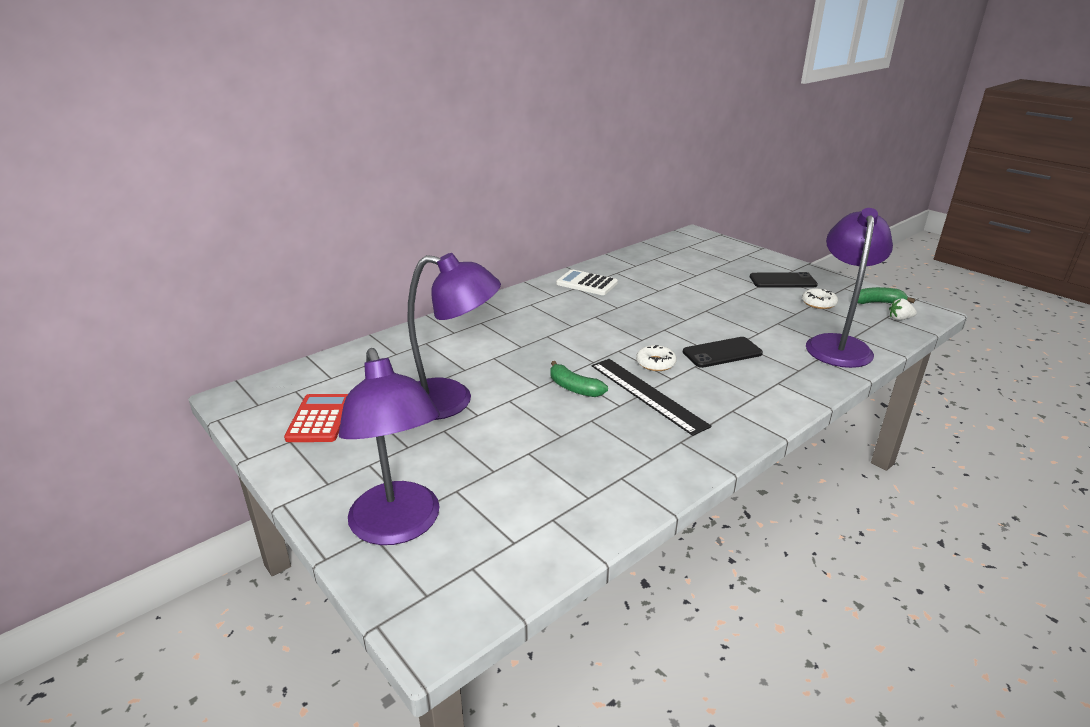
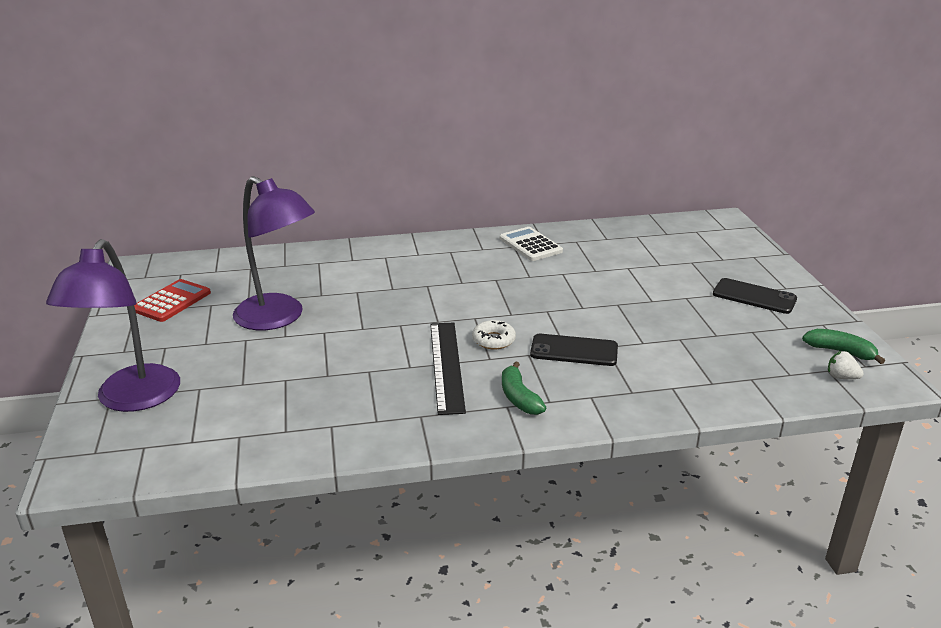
camera: 30 degrees right, 0 degrees up
green banana [550,361,608,397] -> green banana moved to [502,361,546,415]
white donut [802,288,838,309] -> none
purple lamp [806,208,893,368] -> none

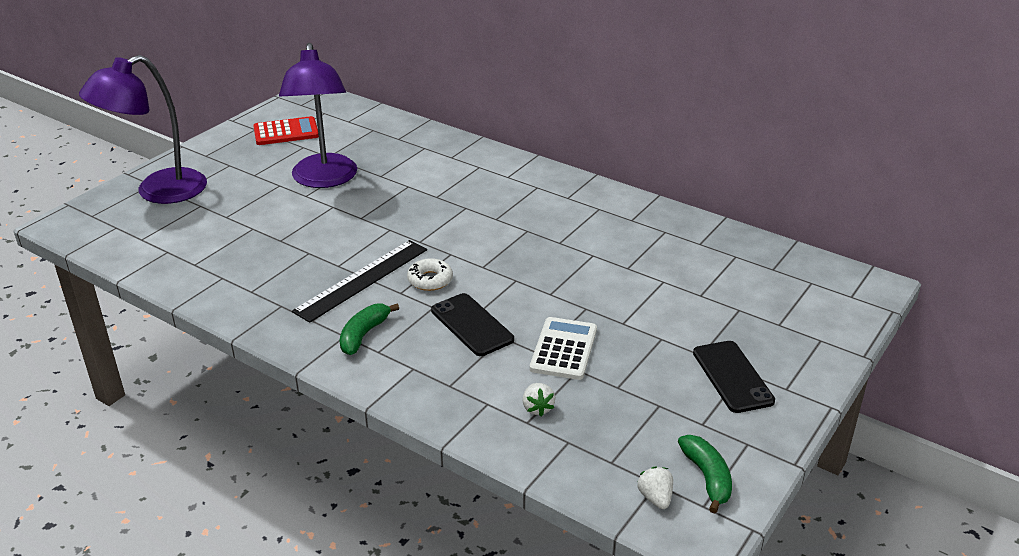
camera: 45 degrees right, 5 degrees up
white calculator [500,227,563,261] -> white calculator moved to [530,317,597,380]
none -> white strawberry [523,383,555,416]

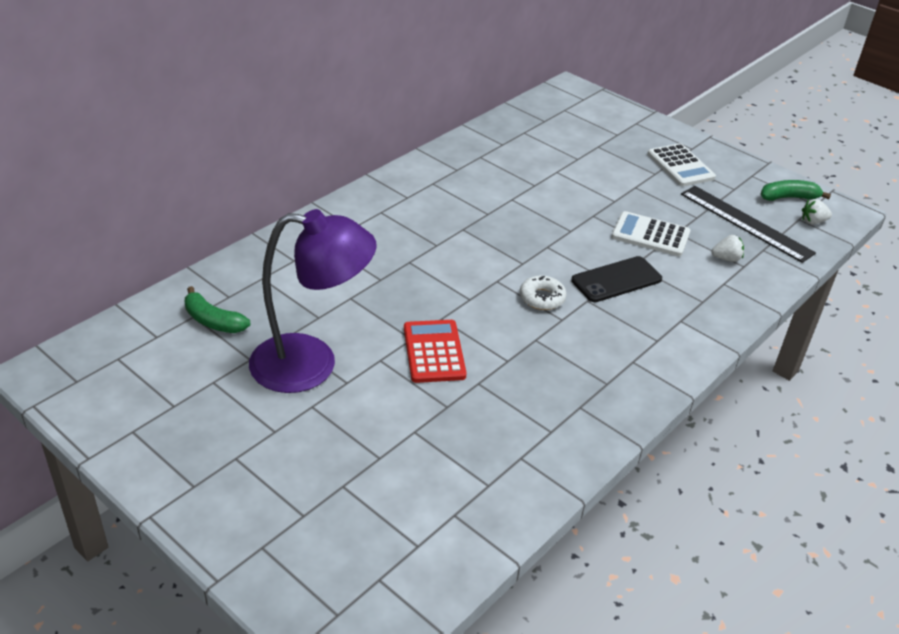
camera: 85 degrees left, 5 degrees up
purple lamp [79,55,207,204] -> none
red calculator [253,116,319,145] -> red calculator moved to [404,320,467,383]
black ruler [292,240,427,323] -> black ruler moved to [681,186,816,263]
green banana [339,304,399,355] -> green banana moved to [185,286,250,333]
black phone [693,341,775,413] -> white calculator [647,143,716,187]

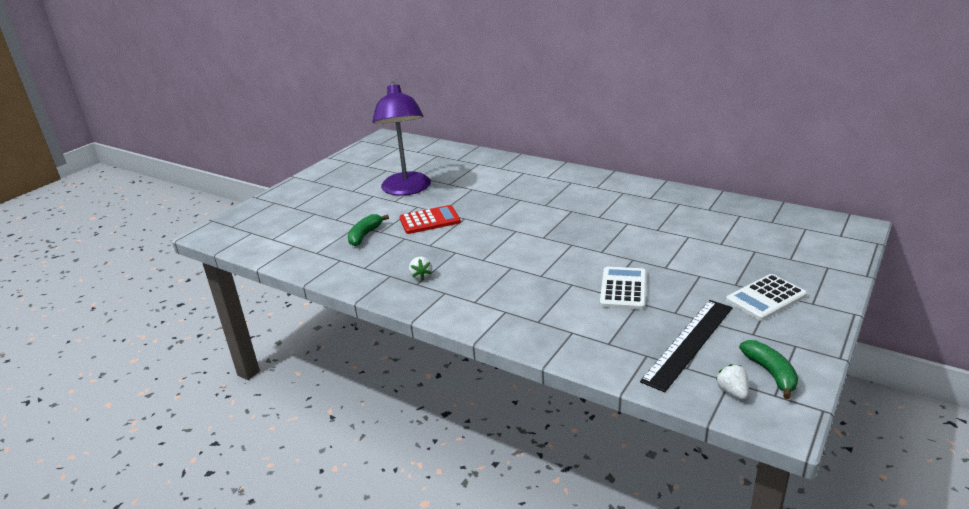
camera: 85 degrees right, 10 degrees down
green banana [185,286,250,333] -> green banana moved to [348,214,389,246]
white donut [520,275,567,310] -> none
black phone [571,256,662,302] -> none
white strawberry [711,235,744,262] -> white strawberry moved to [409,257,432,280]

